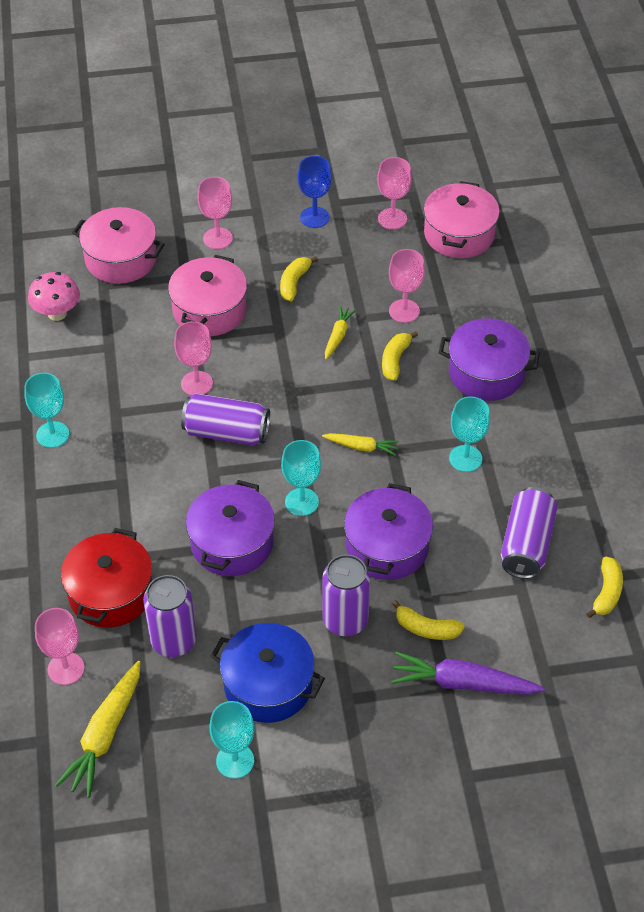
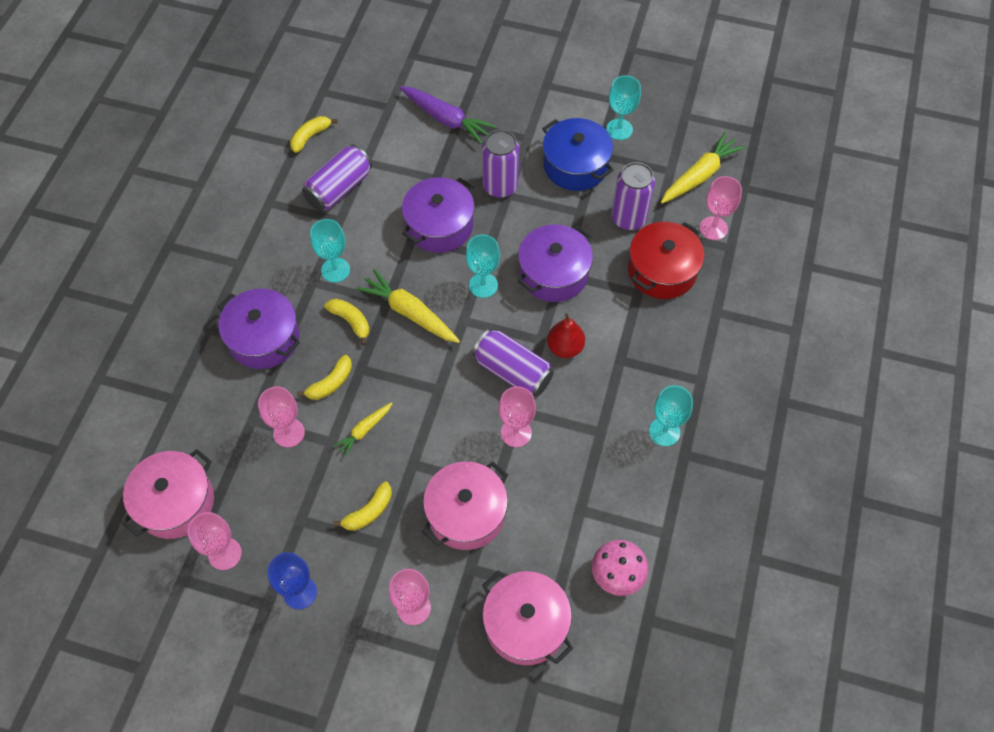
camera: 155 degrees left, 10 degrees up
yellow carrot [322,433,399,456] -> yellow carrot [356,269,460,343], size x1.76
yellow banana [392,600,465,640] -> yellow banana moved to [325,299,370,345]
none -> red pear [547,313,585,358]

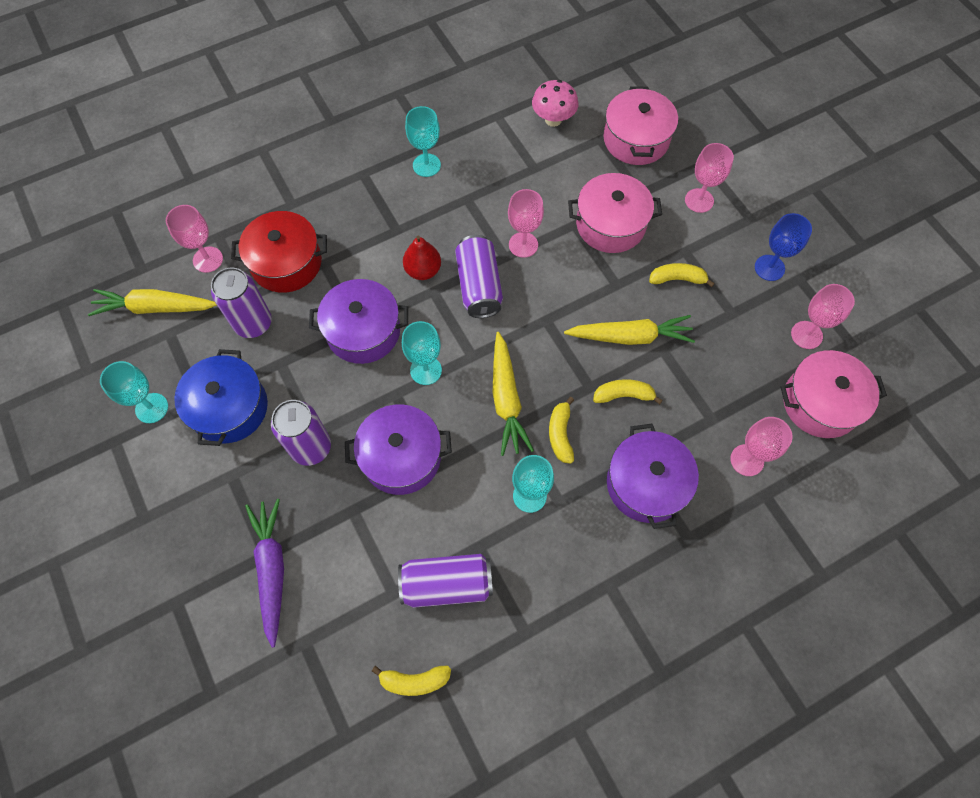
camera: 135 degrees left, 5 degrees up
pink goblet [258,387,305,447] -> pink goblet moved to [730,417,793,476]
yellow carrot [333,402,392,457] -> yellow carrot [564,315,695,345], size x1.76

